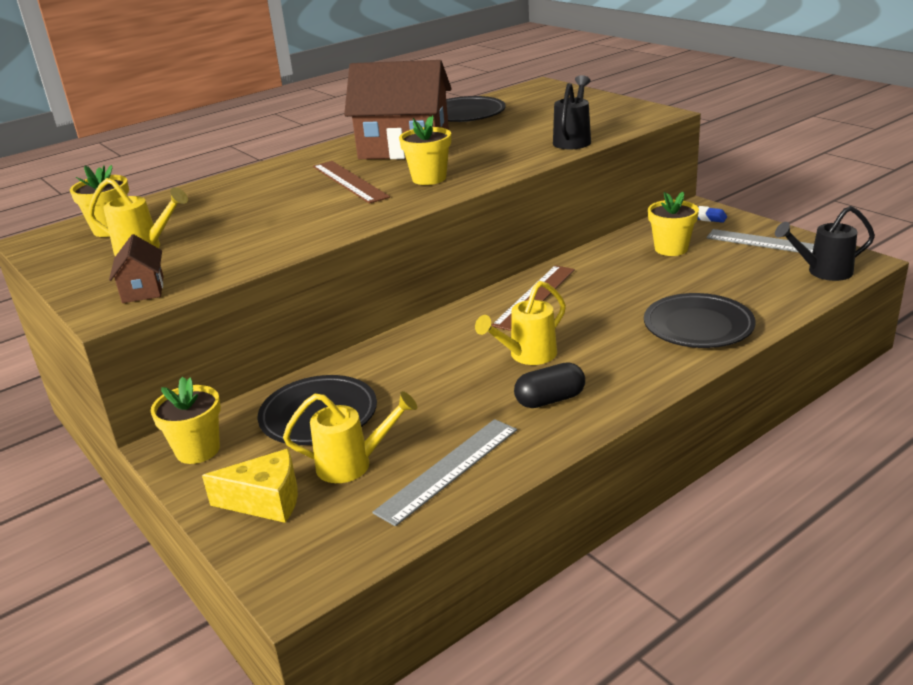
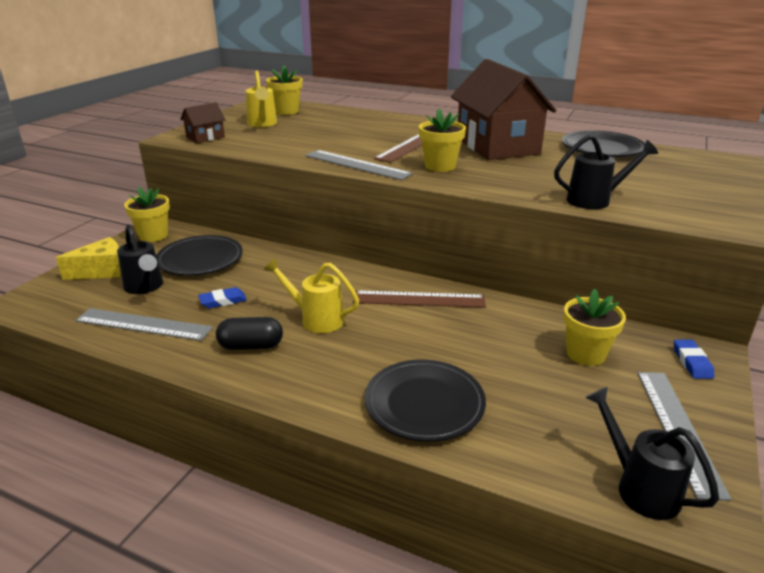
camera: 60 degrees right, 0 degrees up
yellow cheese [202,449,298,523] -> yellow cheese turned 90 degrees counterclockwise [56,237,121,280]
yellow watering can [283,391,417,483] -> black watering can [117,224,163,294]
black capsule [514,362,585,408] -> black capsule turned 45 degrees counterclockwise [216,317,283,350]
none -> blue eraser [198,287,247,308]
none -> grey ruler [305,150,413,180]

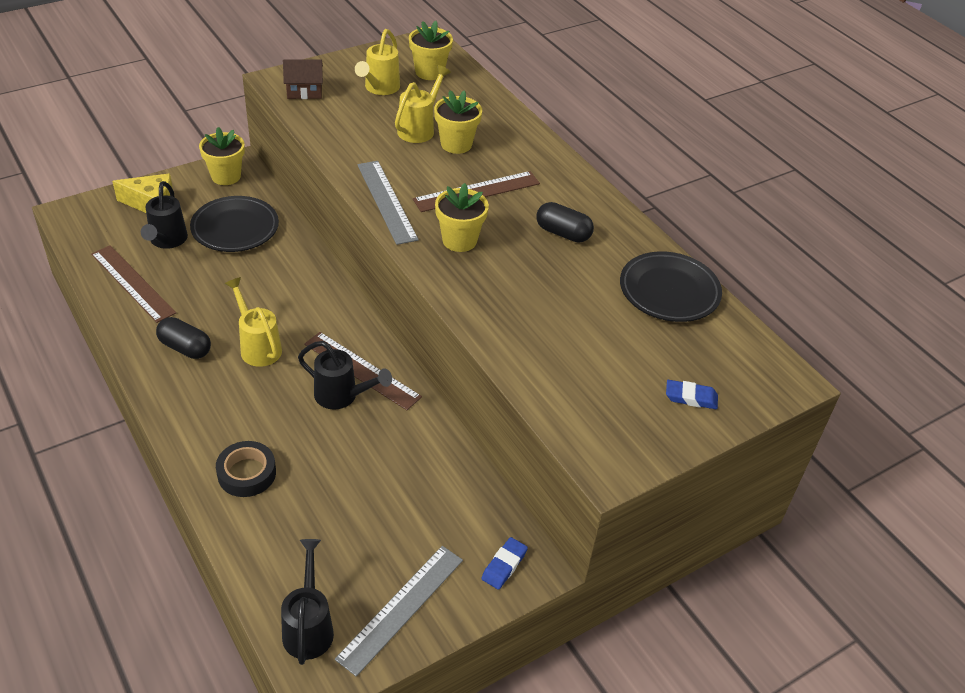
camera: 30 degrees right, 15 degrees up
grey ruler [75,308,213,341] -> brown ruler [91,245,176,323]
blue eraser [198,287,247,308] -> blue eraser moved to [666,380,718,409]
black plate [365,359,486,442] -> black tape [216,441,276,497]
brown house [451,59,557,160] -> black capsule [536,202,594,243]
black watering can [554,134,658,209] -> black watering can moved to [298,341,392,410]
yellow flower pot [563,289,626,366] -> yellow flower pot moved to [434,90,482,154]
none -> yellow watering can [395,65,451,143]

